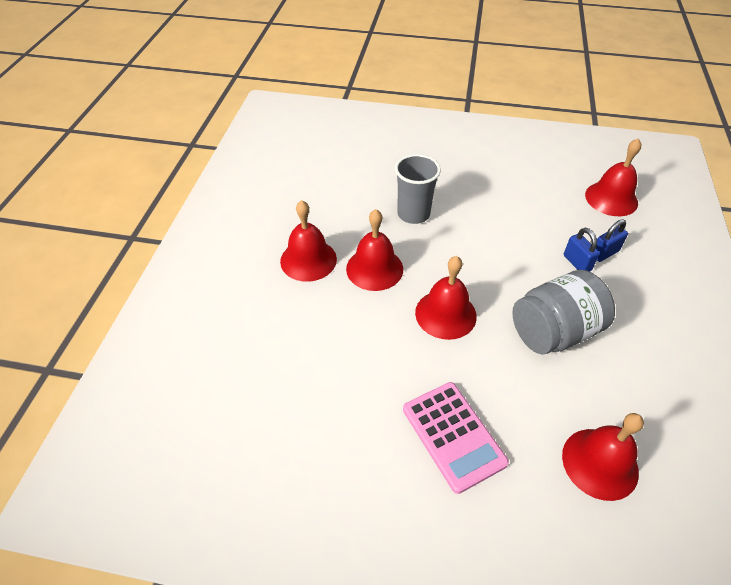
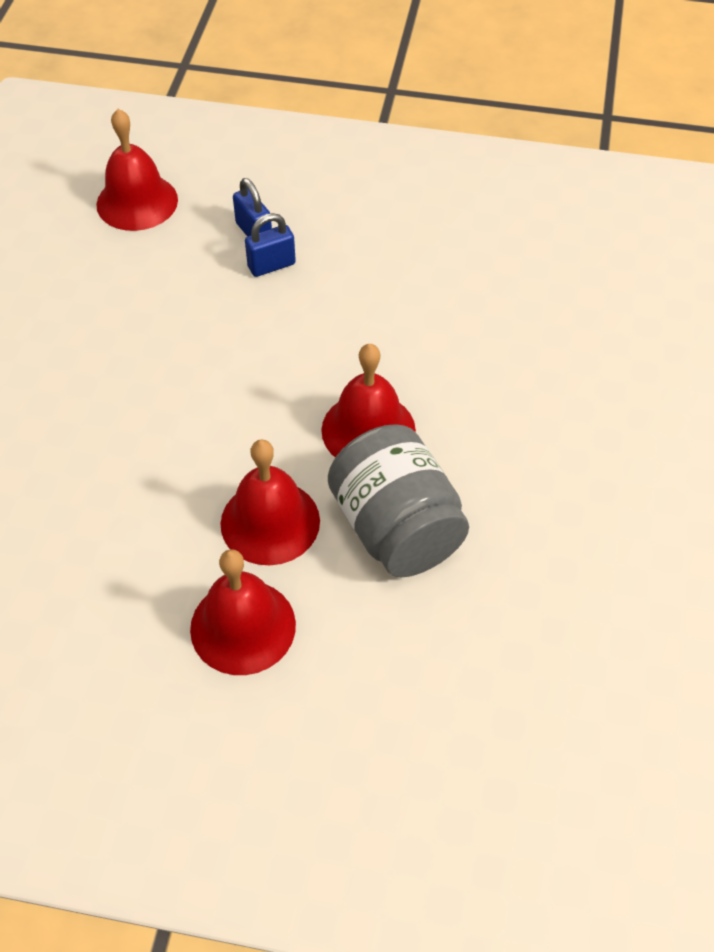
camera: 90 degrees left, 5 degrees up
grey cup [395,154,441,224] -> none
pink calculator [403,382,509,494] -> none
grey jar [512,270,615,354] -> grey jar moved to [328,425,469,577]
red bell [562,413,644,501] -> none

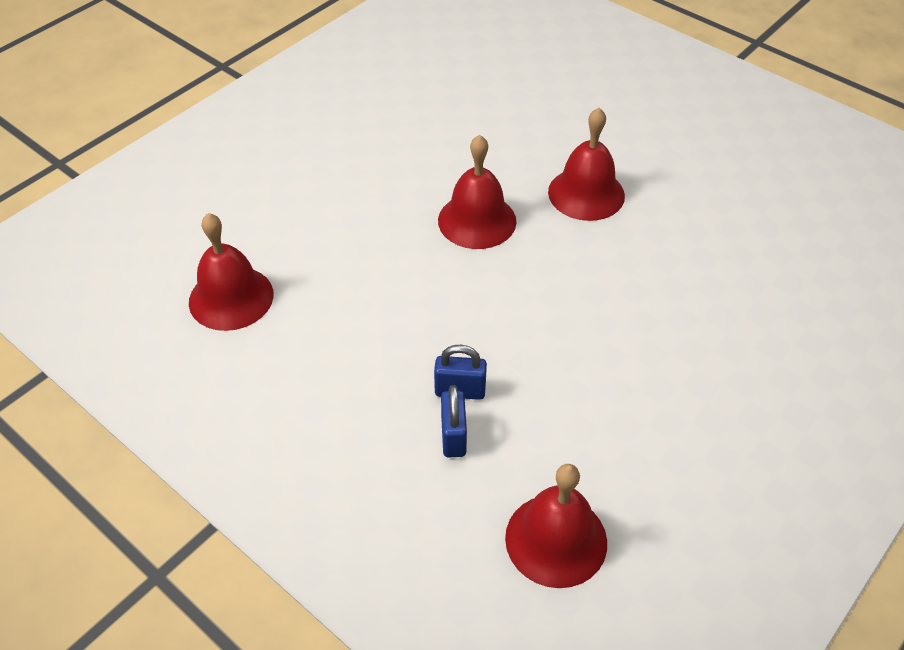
camera: 150 degrees left, 5 degrees down
red bell [190,549,296,675] -> red bell moved to [189,213,274,331]
grey jar [328,425,469,577] -> none

